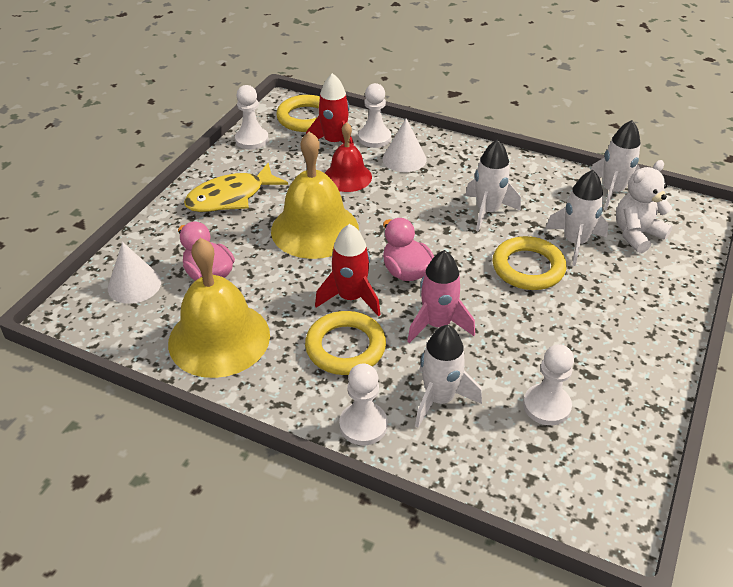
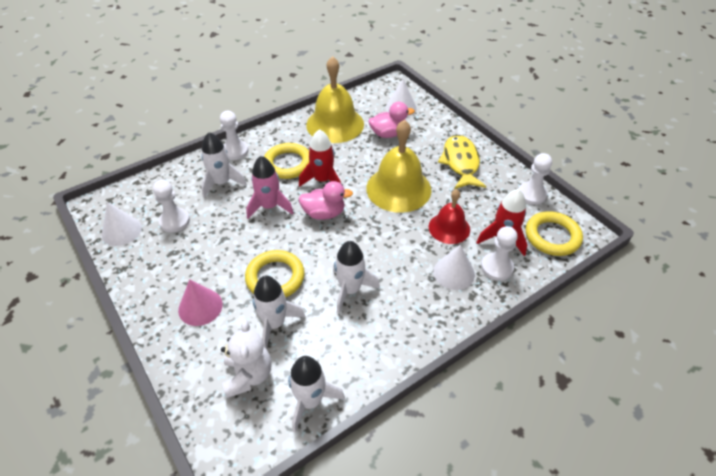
camera: 120 degrees right, 5 degrees up
none -> white cone [102,202,142,246]
none -> pink cone [178,279,223,326]

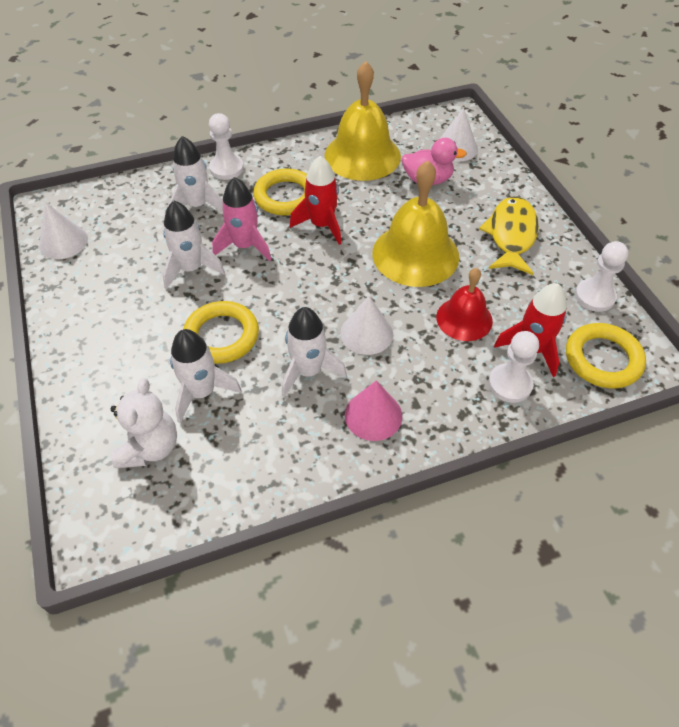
camera: 15 degrees right, 5 degrees up
white pawn [153,180,190,233] -> none
pink cone [178,279,223,326] -> pink cone moved to [345,381,402,441]
white rocket [288,356,345,432] -> white rocket moved to [162,201,225,290]
pink duck [298,181,353,220] -> none
white cone [433,244,475,290] -> white cone moved to [340,296,393,355]

